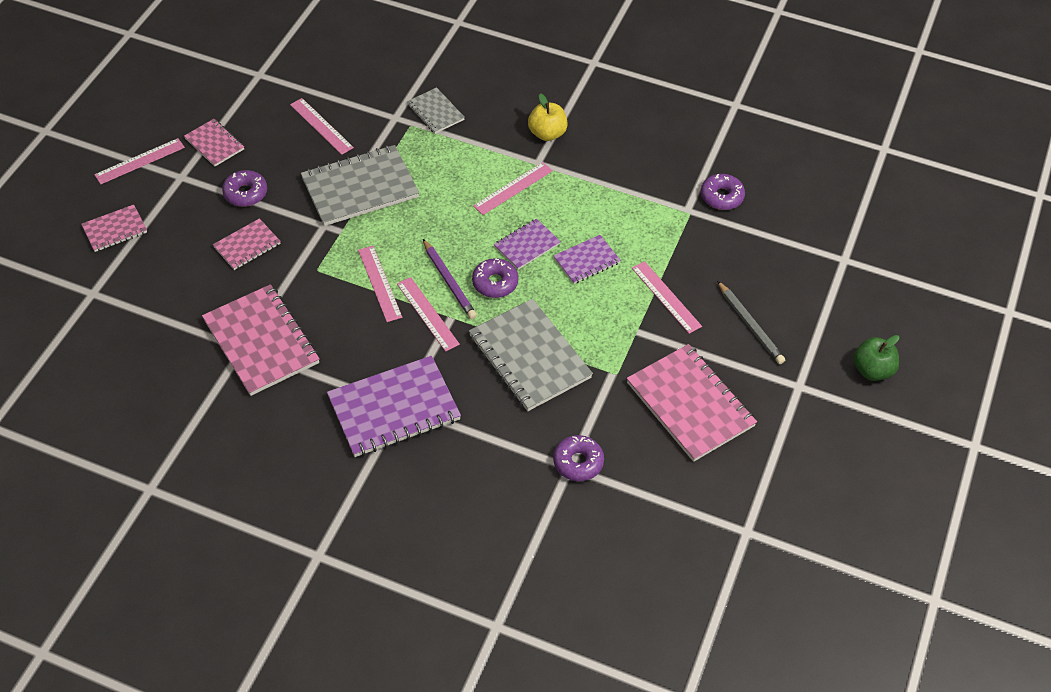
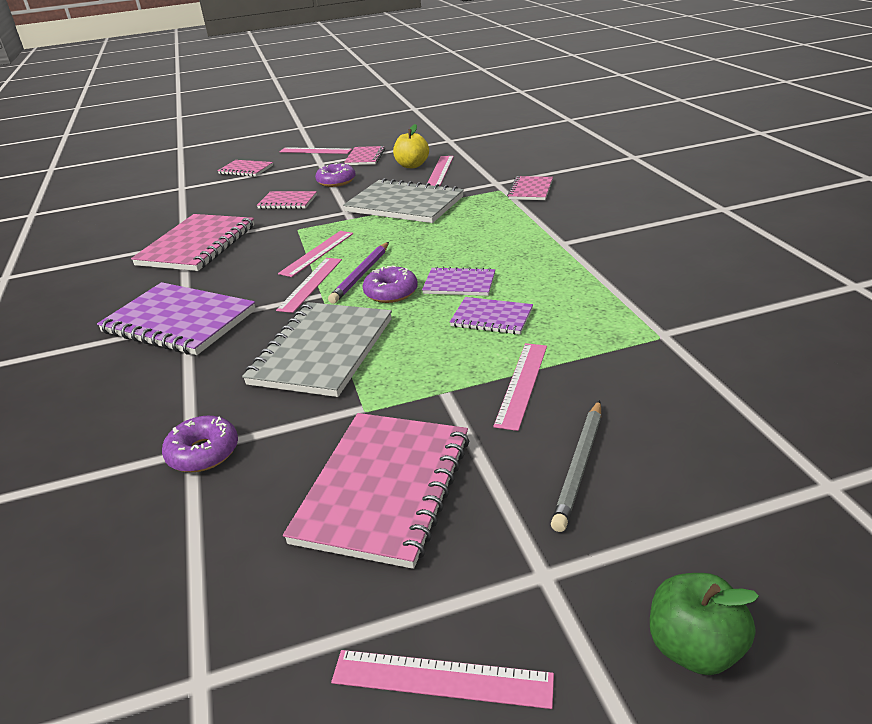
camera: 55 degrees right, 20 degrees down
grey notebook [407,87,465,134] -> pink notebook [507,176,553,200]
pink ruler [473,162,553,215] -> pink ruler moved to [331,650,554,709]
yellow apple [528,93,568,141] -> yellow apple moved to [393,124,429,168]
purple donut [701,174,745,210] -> none

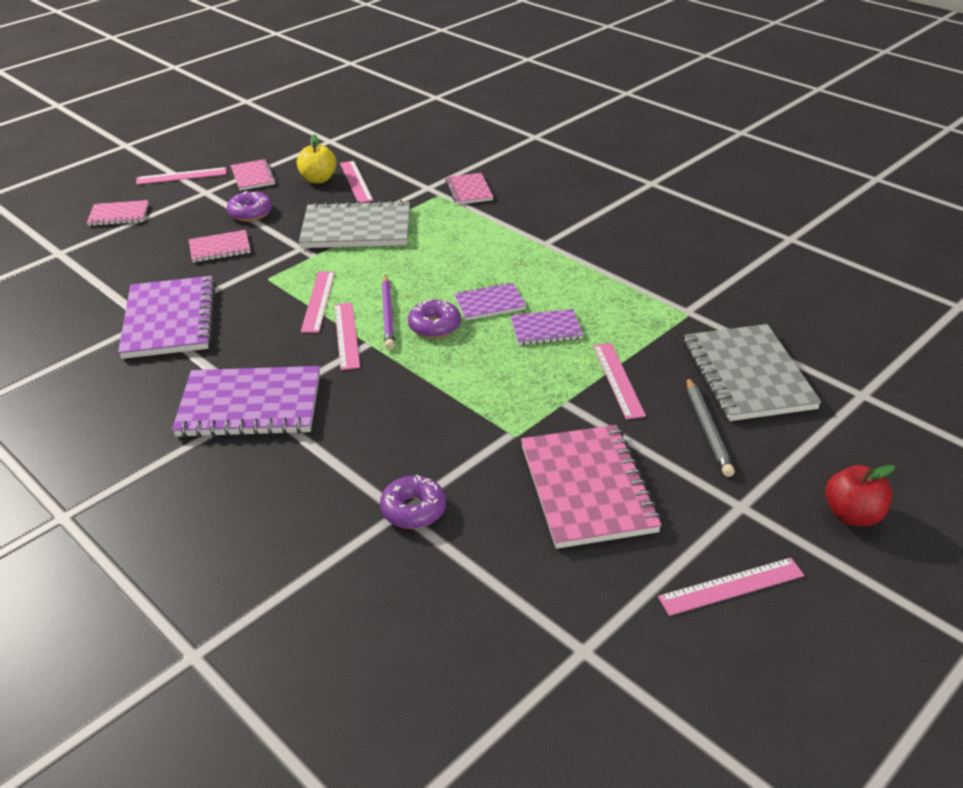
camera: 30 degrees left, 5 degrees up
pink notebook [131,214,254,271] -> purple notebook [118,276,216,359]
grey notebook [242,302,392,397] -> grey notebook moved to [684,324,821,421]
green apple [650,573,759,675] -> red apple [825,465,895,526]

